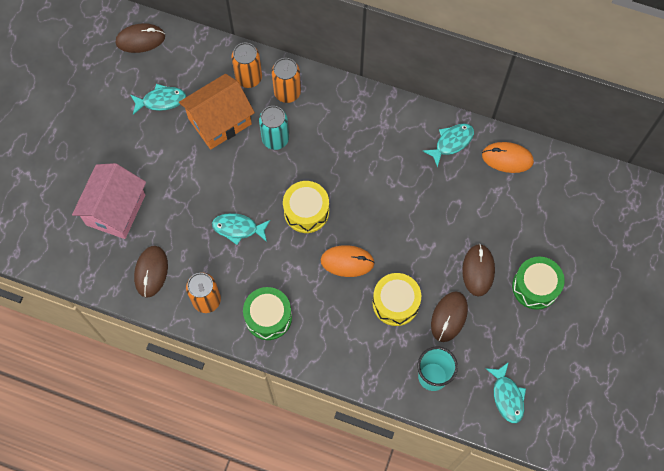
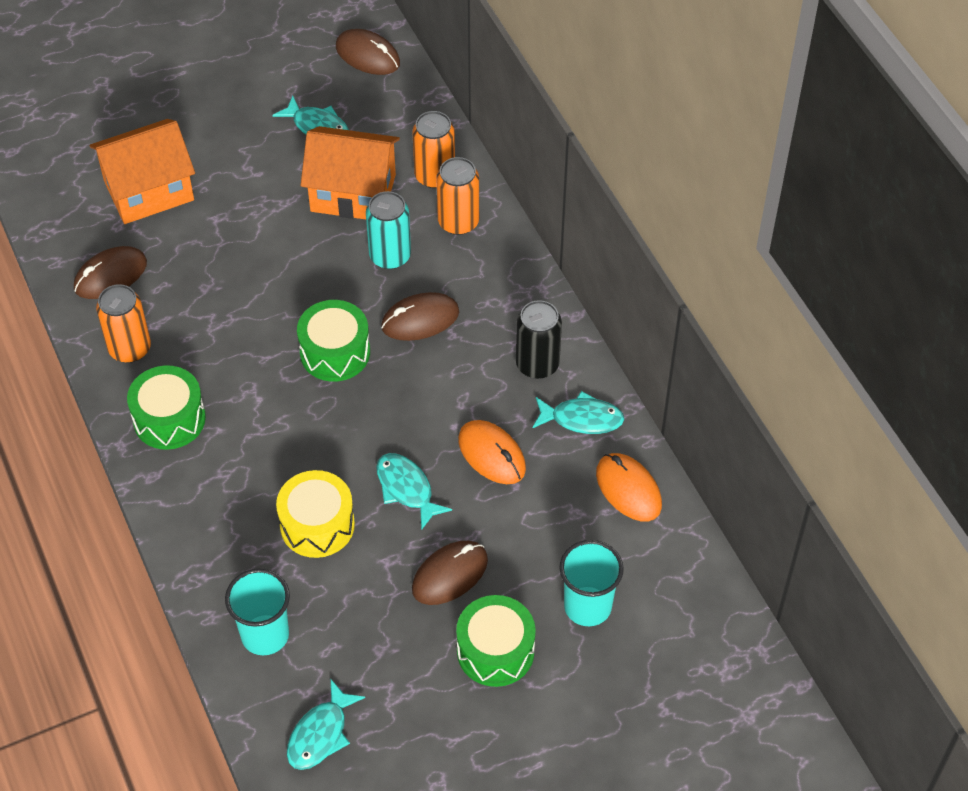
camera: 45 degrees right, 15 degrees down
pink house [72,163,146,239] -> orange house [89,119,195,224]
turquoise fish [212,213,270,245] -> turquoise fish moved to [376,453,452,530]
yellow drum [283,181,329,233] -> green drum [297,300,370,382]
orange mouse [321,245,375,277] -> orange mouse moved to [458,420,526,484]
brown mouse [431,291,468,342] -> brown mouse moved to [381,292,459,341]
none -> black can [516,300,562,379]
none -> turquoise cup [559,540,624,626]

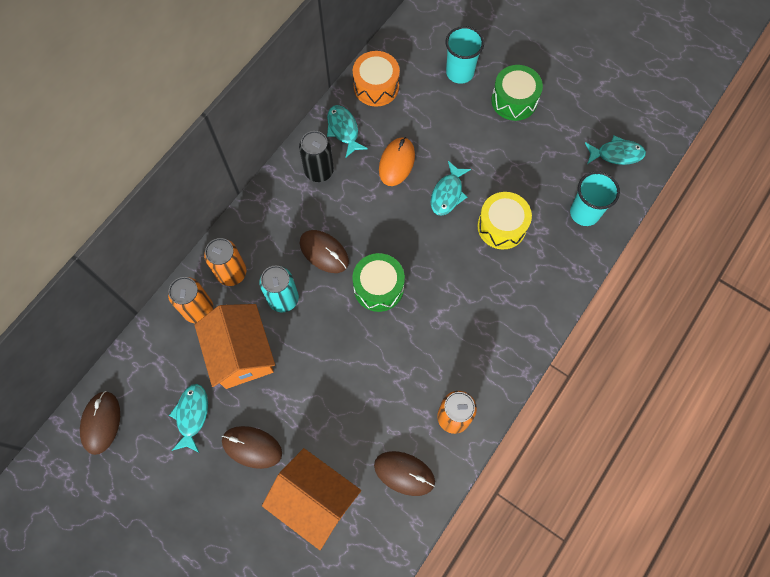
camera: 120 degrees left, 15 degrees up
green drum [127,365,206,450] -> none
brown mouse [412,541,488,605] -> brown mouse moved to [222,426,282,469]
orange mouse [596,453,662,521] -> orange drum [353,51,400,107]

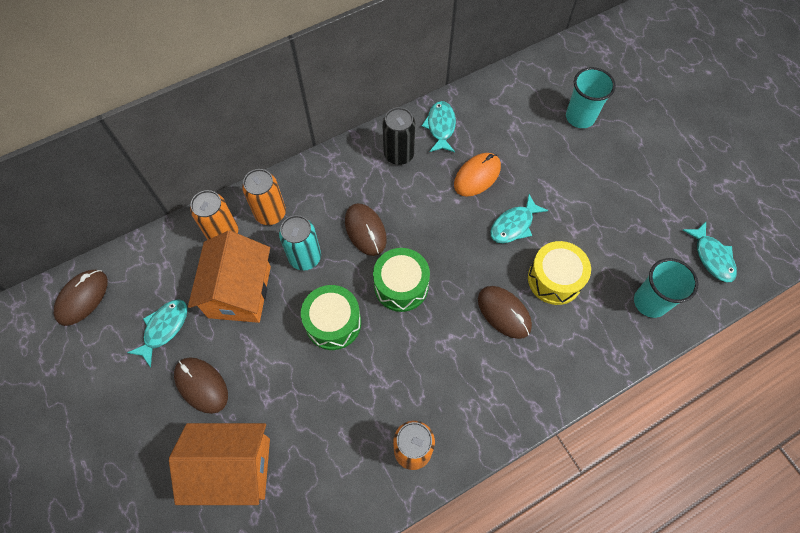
camera: 25 degrees right, 5 degrees down
orange house [262,448,361,550] -> orange house turned 60 degrees counterclockwise [169,423,270,505]
orange drum [353,51,400,107] -> none
brown mouse [374,451,435,496] -> brown mouse moved to [478,286,532,339]
green drum [491,65,543,121] -> green drum moved to [301,285,361,350]
turquoise fish [585,135,646,165] -> turquoise fish turned 45 degrees clockwise [683,222,737,282]

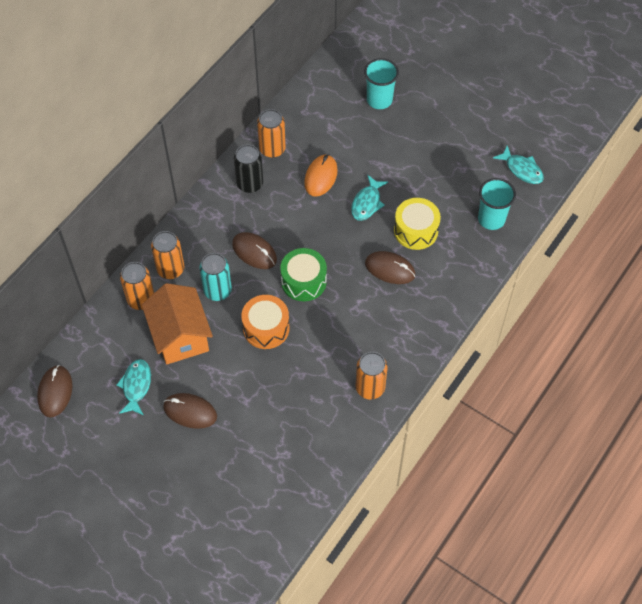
camera: 25 degrees left, 5 degrees down
orange house [169,423,270,505] -> none
green drum [301,285,361,350] -> orange drum [241,295,290,349]
turquoise fish [422,101,456,152] -> orange can [257,109,286,158]

